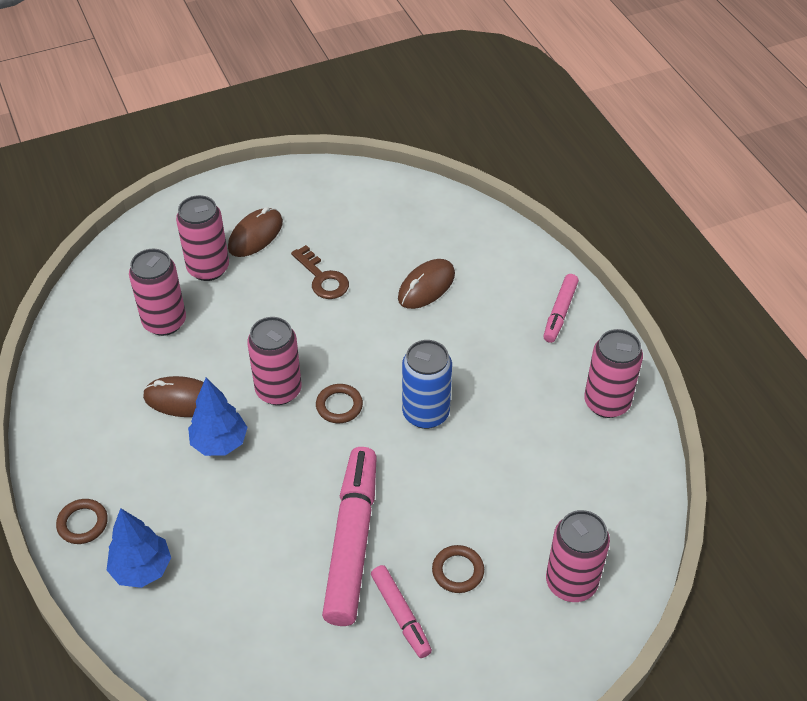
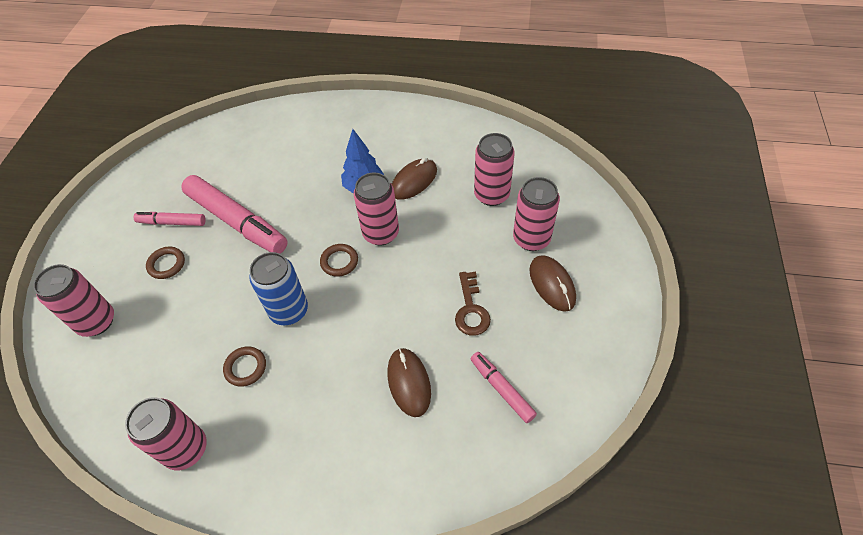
camera: 125 degrees right, 5 degrees up
brown ring [56,499,108,544] -> brown ring moved to [223,346,266,387]
blue tree [107,508,171,588] -> none
brown key [291,245,349,299] -> brown key turned 90 degrees counterclockwise [455,272,491,336]
pink marker [543,274,579,343] -> pink marker moved to [471,352,537,423]

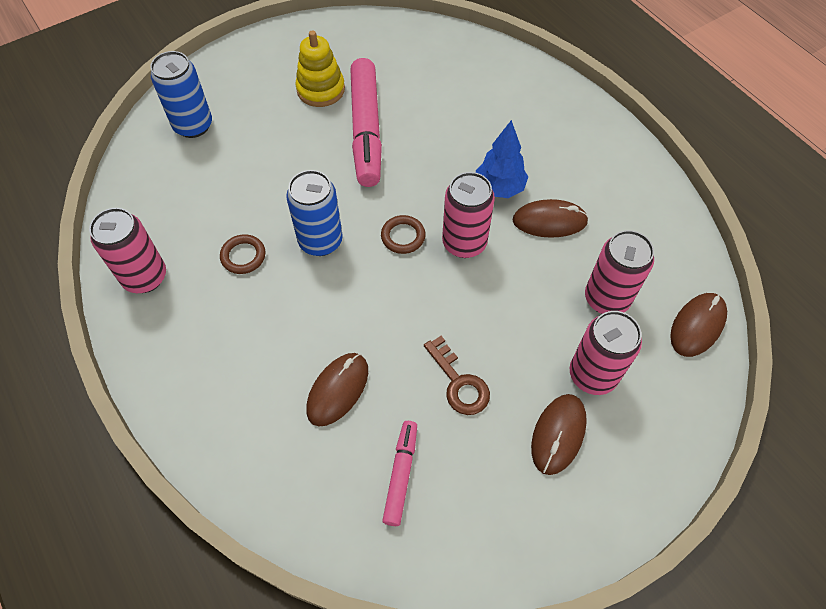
camera: 45 degrees right, 5 degrees up
pink can [33,264,114,337] -> blue can [150,51,212,138]
pink marker [134,212,206,226] -> yellow stacking toy [296,30,345,107]
brown ring [146,247,185,279] -> none
brown key [455,272,491,336] -> brown key turned 75 degrees counterclockwise [424,336,490,415]
none -> brown mouse [670,293,727,357]

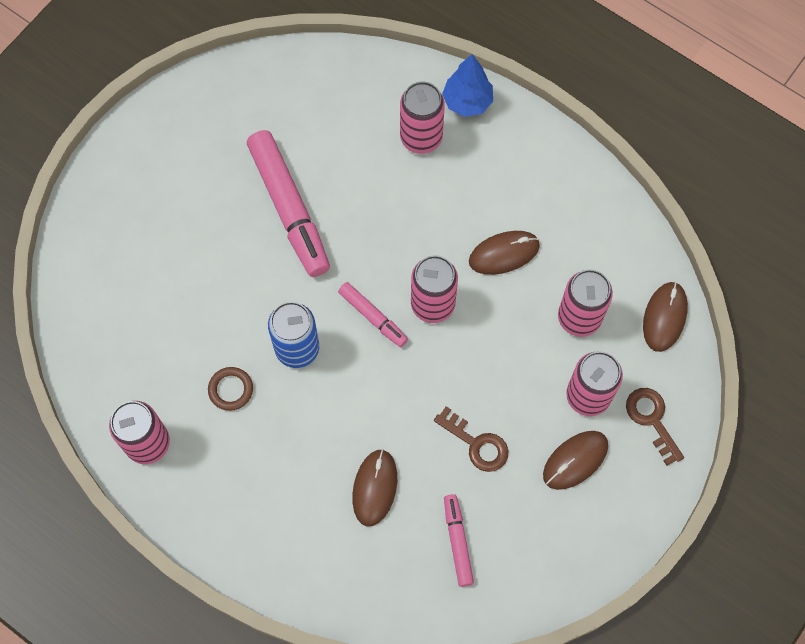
camera: 20 degrees left, 10 degrees up
blue can [150,51,212,138] -> none
yellow stacking toy [296,30,345,107] -> none
brown ring [381,215,426,254] -> pink marker [338,282,408,347]
blue tree [476,120,528,198] -> blue tree moved to [442,54,493,117]
brown mouse [531,394,587,475] -> brown mouse turned 45 degrees clockwise [543,431,608,490]
none -> pink can [400,82,445,154]
none -> brown key [626,388,684,466]

